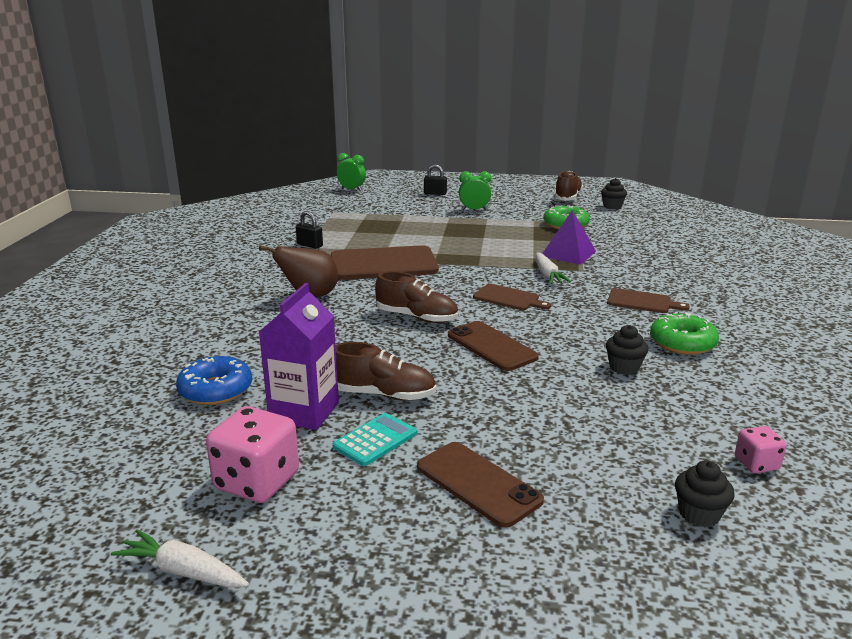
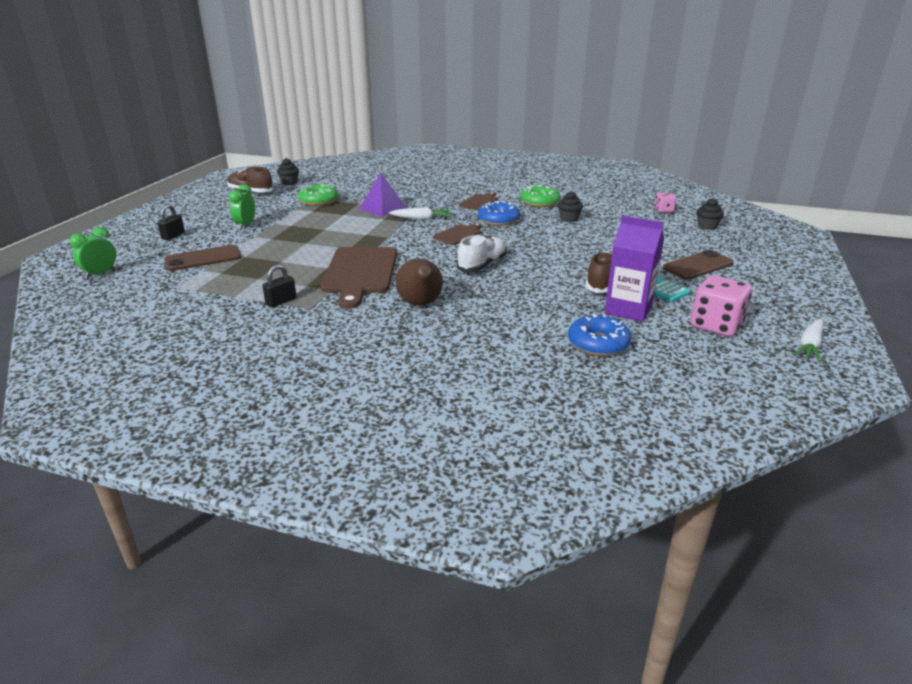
camera: 80 degrees left, 5 degrees up
brown shoe [375,271,458,323] -> white shoe [457,234,507,272]
brown phone [448,321,539,371] -> brown phone moved to [165,245,241,271]
none -> blue donut [478,201,520,226]

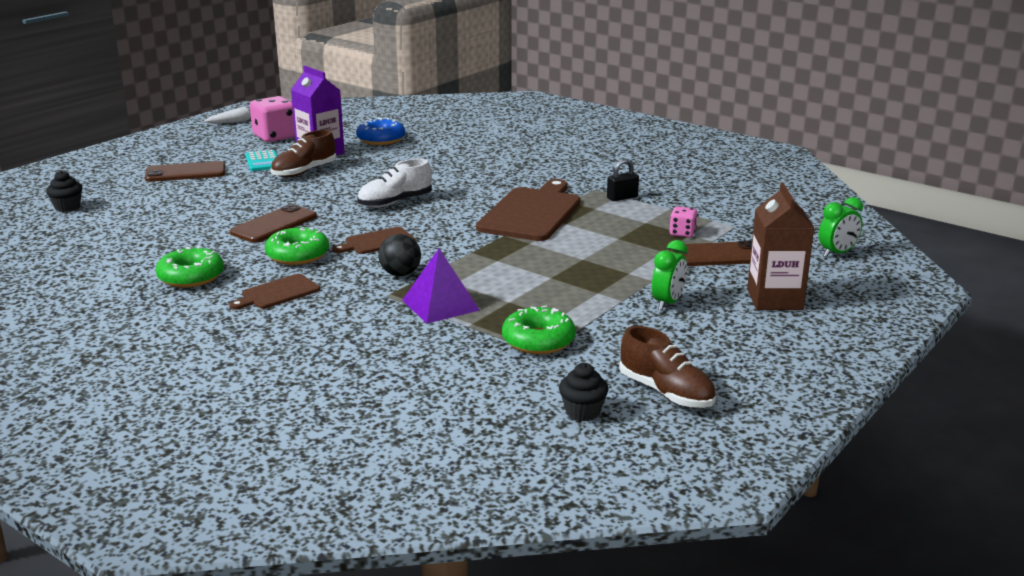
camera: 160 degrees left, 5 degrees down
black padlock [157,204,185,240] -> brown carton [747,183,814,310]
white carrot [389,207,450,220] -> black ball [379,234,421,276]
brown pear [395,258,443,306] -> none
blue donut [478,201,520,226] -> green donut [265,227,329,265]
black cupcake [558,191,583,222] -> none
pink dice [655,192,676,212] -> pink dice moved to [669,207,698,237]
none -> brown phone [230,204,317,243]

